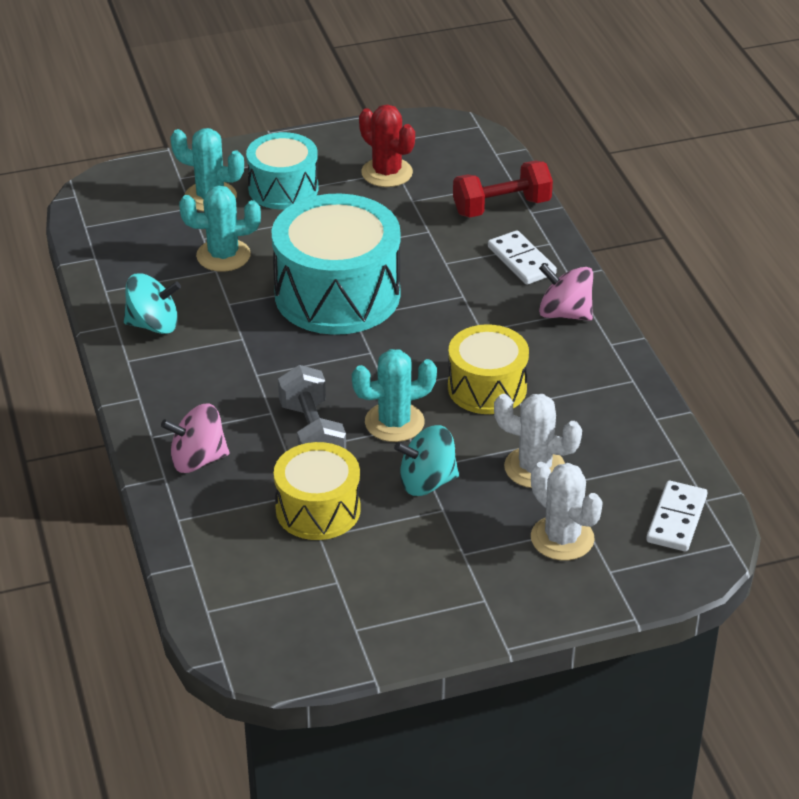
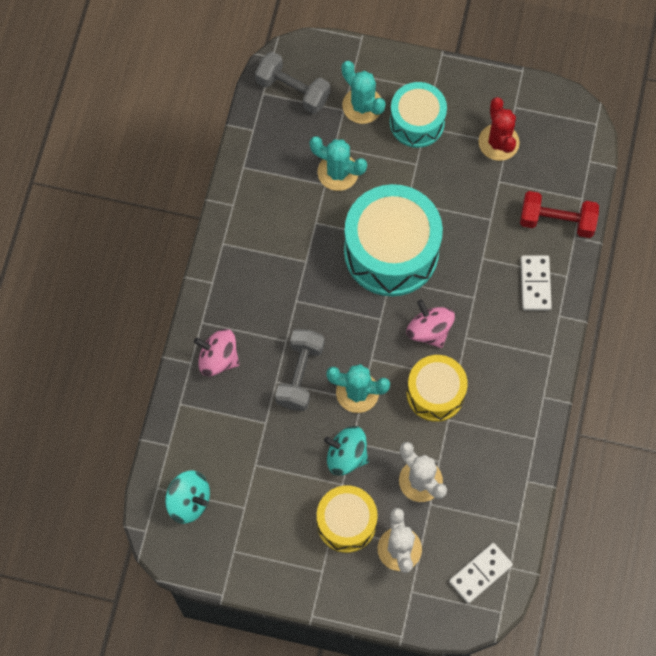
camera: 30 degrees right, 30 degrees up
turquoise spinning top [124,273,181,334] -> turquoise spinning top moved to [165,470,210,524]
yellow drum [274,442,361,540] -> yellow drum moved to [317,485,378,553]
pink spinning top [539,263,593,321] -> pink spinning top moved to [406,300,455,348]
none -> grey dumbbell [255,51,330,114]

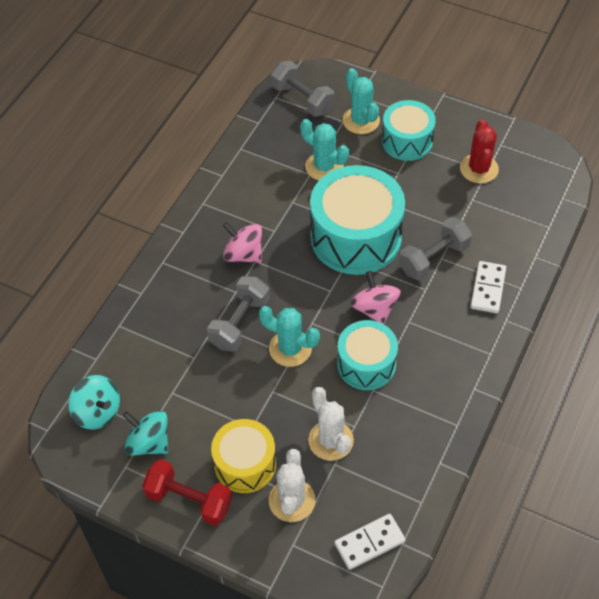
camera: 15 degrees right, 15 degrees down
pink spinning top [194,329,239,376] -> pink spinning top moved to [223,222,262,263]
turquoise spinning top [324,426,368,476] -> turquoise spinning top moved to [123,411,168,456]
yellow drum [407,355,468,422] -> turquoise drum [337,320,398,390]
red dumbbell [520,191,599,238] -> red dumbbell moved to [142,459,232,526]
none -> grey dumbbell [399,217,472,281]

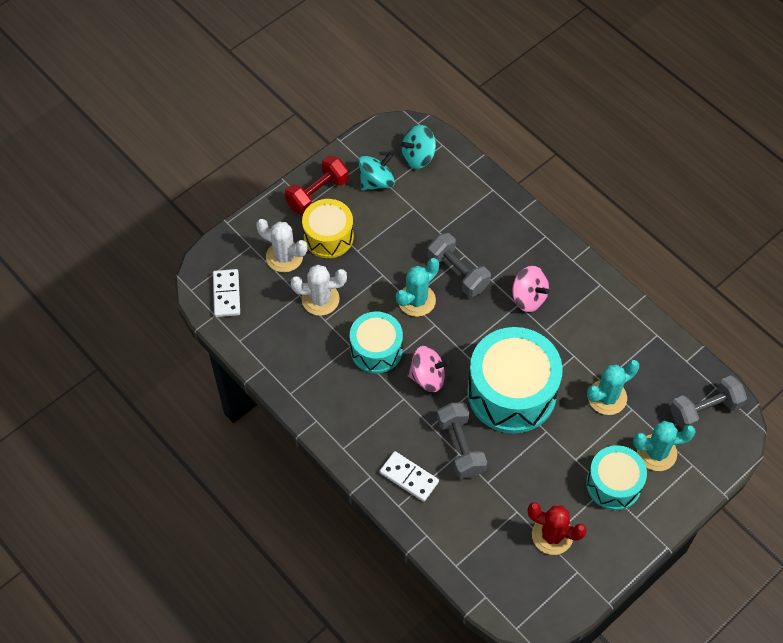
camera: 110 degrees right, 5 degrees up
pink spinning top [223,222,262,263] -> pink spinning top turned 75 degrees clockwise [512,266,549,312]

